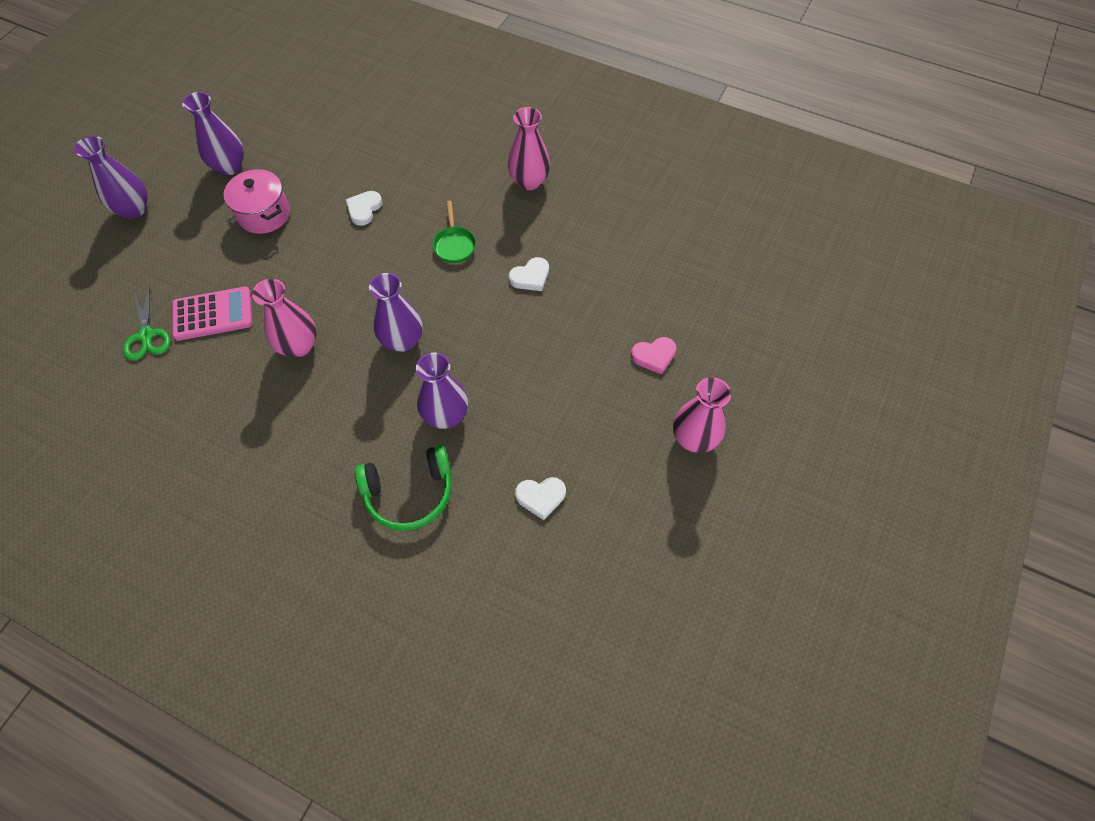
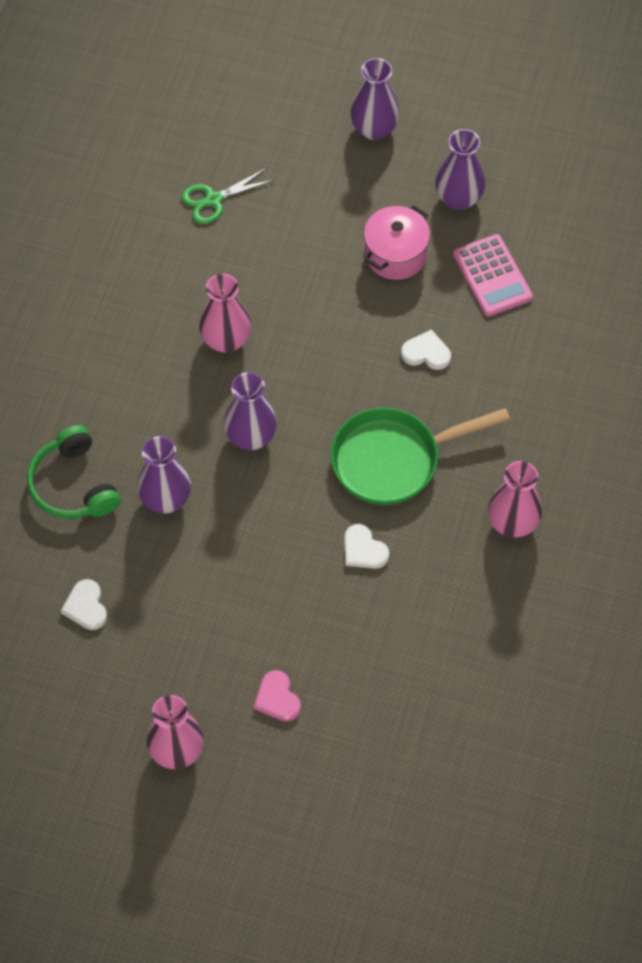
camera: 80 degrees right, 0 degrees up
pink calculator [172,286,253,341] -> pink calculator moved to [453,234,533,317]
green pan [433,201,476,263] -> green pan [330,407,510,505], size x2.06

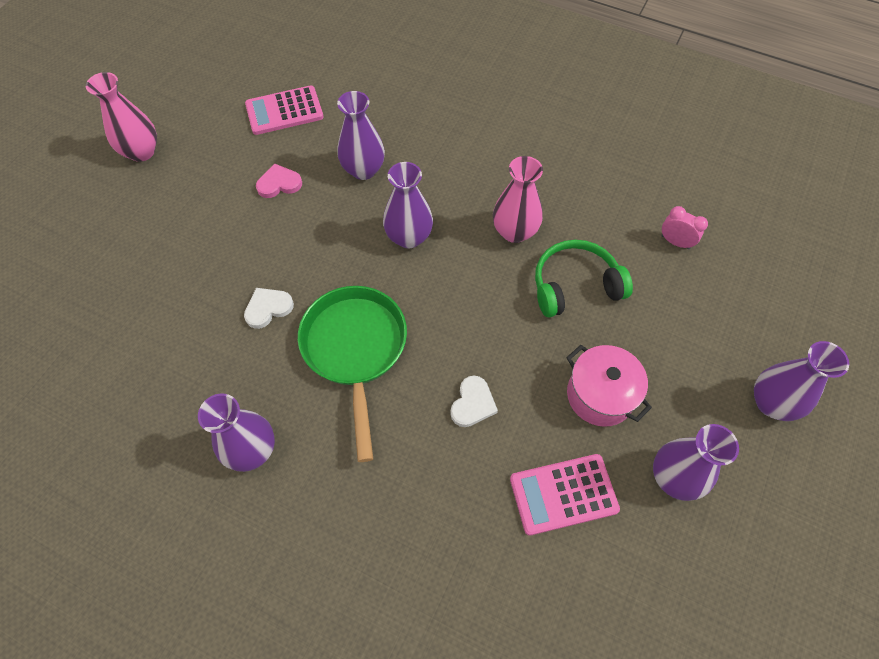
camera: 100 degrees right, 0 degrees up
green headphones [27,425,120,519] -> green headphones moved to [535,240,633,318]
white heart [61,579,107,630] -> pink calculator [245,85,324,135]
green scissors [181,168,274,224] -> pink clock [662,206,708,249]
pink heart [254,670,301,722] -> pink heart moved to [256,164,302,198]
pink vase [488,461,542,538] -> purple vase [198,393,275,472]

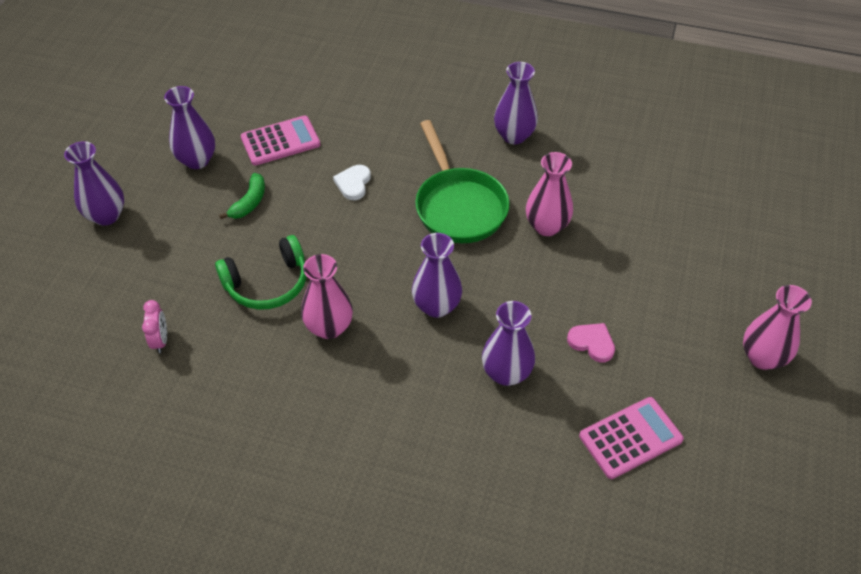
camera: 170 degrees right, 10 degrees down
white heart [244,288,294,329] -> pink vase [526,152,573,236]
pink heart [256,164,302,198] -> pink heart turned 120 degrees counterclockwise [567,323,615,362]
pink pot [566,345,652,427] -> green banana [219,173,265,219]
pink clock [662,206,708,249] -> pink clock turned 120 degrees counterclockwise [142,300,167,353]

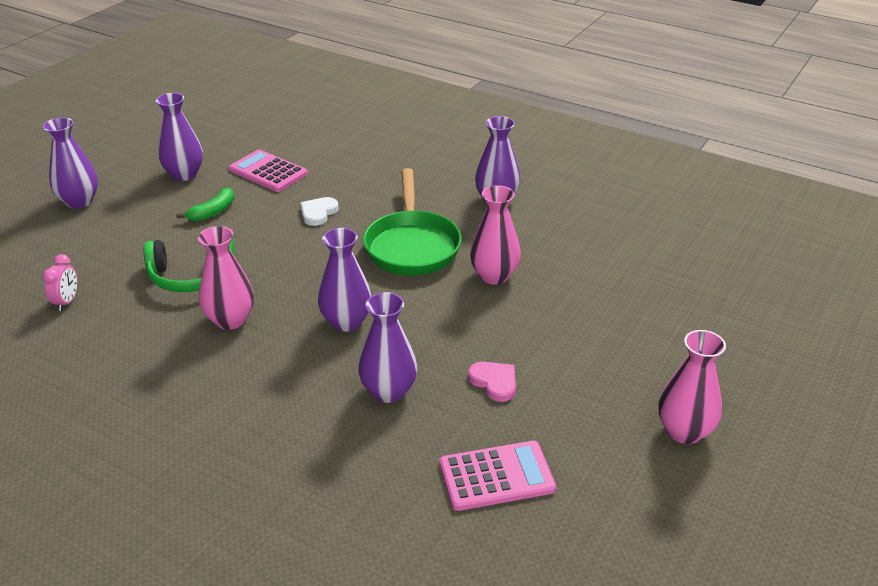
camera: 15 degrees right, 15 degrees down
pink calculator [241,115,320,166] -> pink calculator turned 135 degrees counterclockwise [229,150,308,192]

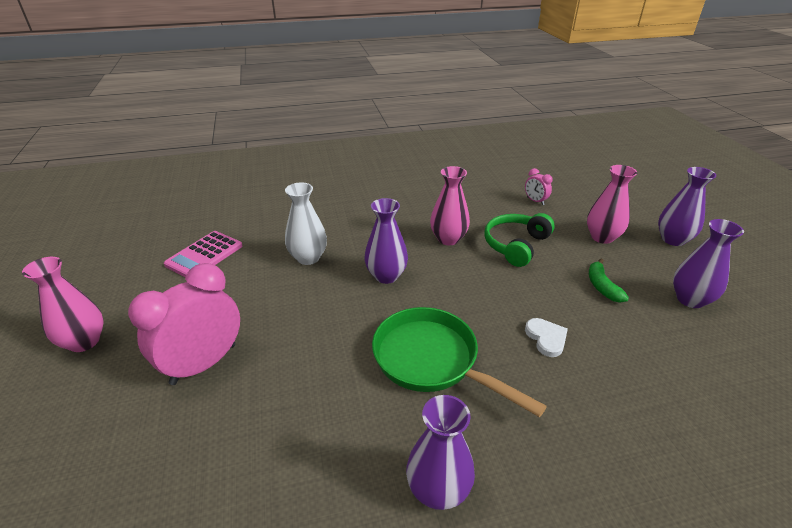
camera: 135 degrees right, 0 degrees up
pink calculator [229,150,308,192] -> none
purple vase [358,292,417,403] -> white vase [285,182,327,265]
pink heart [468,362,516,402] -> none
pink vase [470,185,521,285] -> pink vase moved to [587,165,637,244]
none -> pink clock [128,263,240,385]

